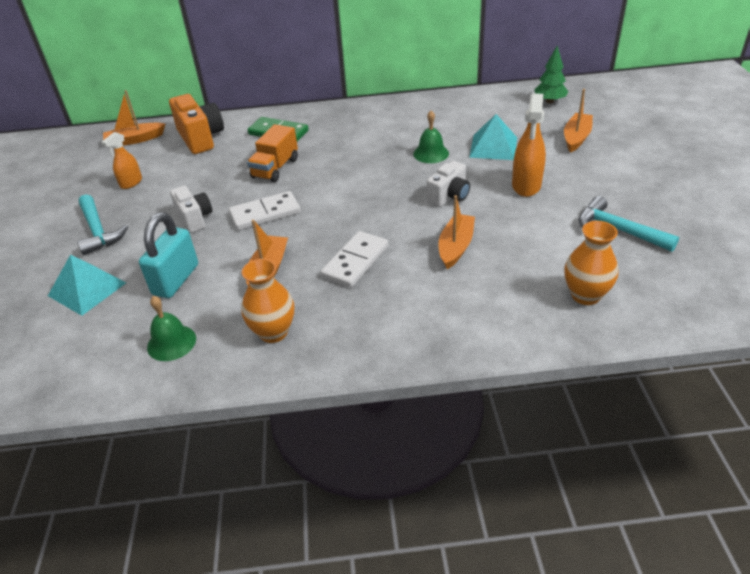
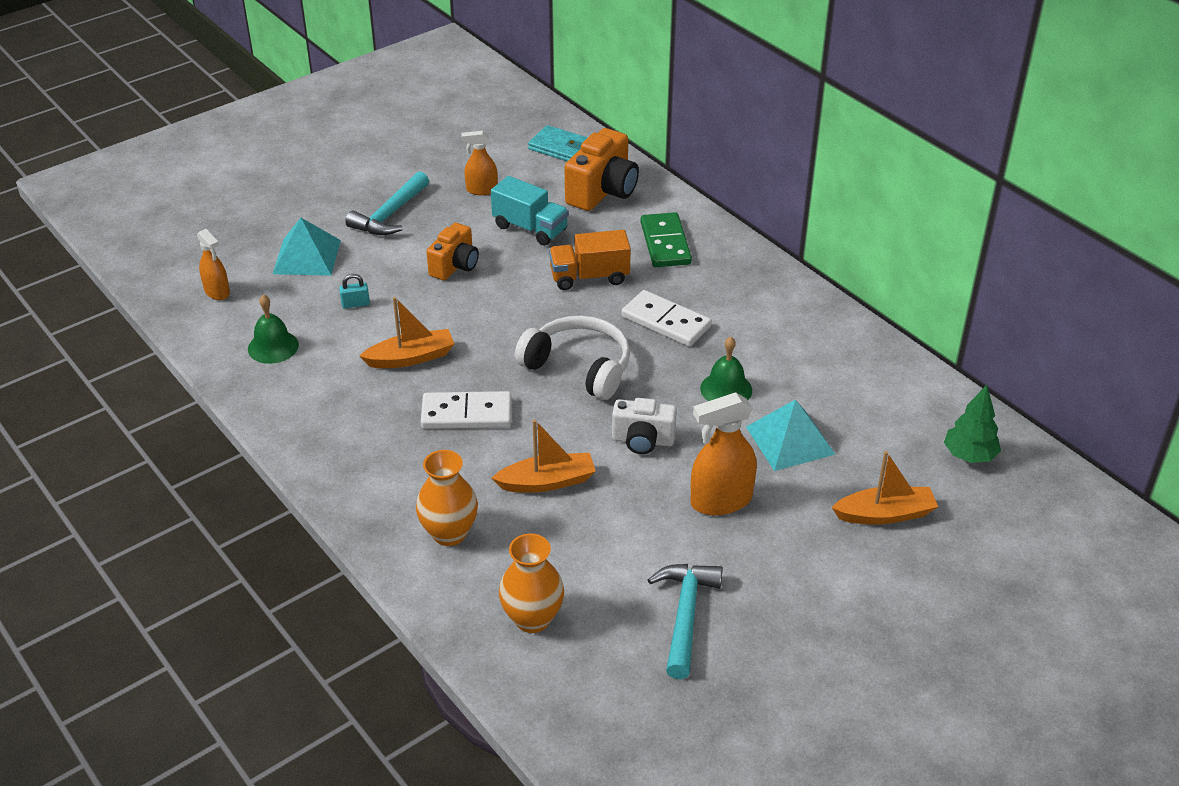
camera: 55 degrees right, 0 degrees up
orange boat [103,90,165,146] -> turquoise wallet [528,125,588,161]
turquoise padlock [139,212,198,298] -> turquoise padlock [339,274,370,309], size x0.43
white camera [170,186,212,233] -> orange camera [426,223,479,280]
white domino [229,191,301,230] -> white domino moved to [621,290,712,347]
orange vase [241,259,294,343] -> orange vase moved to [416,450,478,546]
none -> orange spray bottle [197,229,230,300]
none -> turquoise truck [491,176,569,246]
none -> white headphones [515,316,630,400]

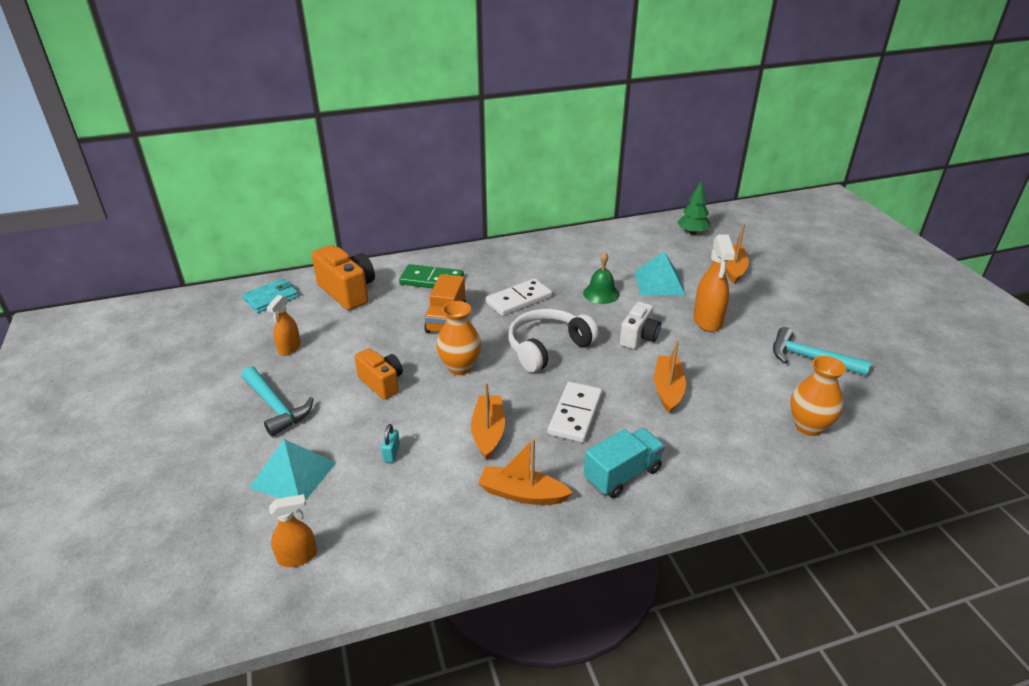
camera: 70 degrees left, 5 degrees down
green bell [248,294,299,364] -> none
orange vase [416,450,478,546] -> orange vase moved to [436,301,481,375]
turquoise truck [491,176,569,246] -> turquoise truck moved to [584,428,665,498]
none -> orange boat [478,438,573,505]

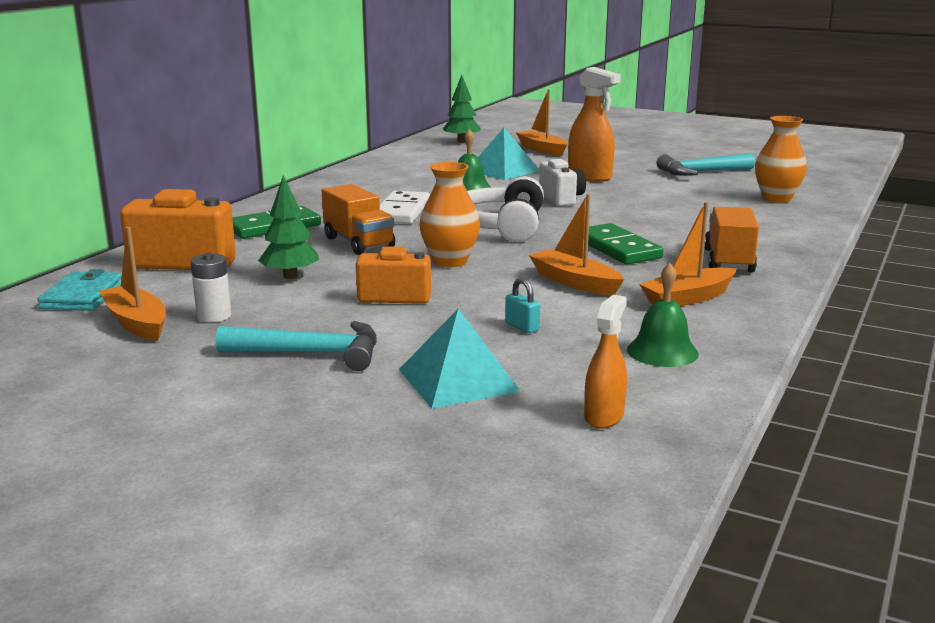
camera: 45 degrees left, 15 degrees down
orange spray bottle [267,295,301,356] -> white battery [191,253,231,322]
white domino [548,382,602,442] -> green domino [588,223,664,264]
turquoise truck [584,428,665,498] -> orange truck [704,207,759,272]
orange boat [654,340,686,414] -> orange boat moved to [99,227,166,341]
none -> green tree [258,175,319,279]
none -> green bell [627,263,699,367]

